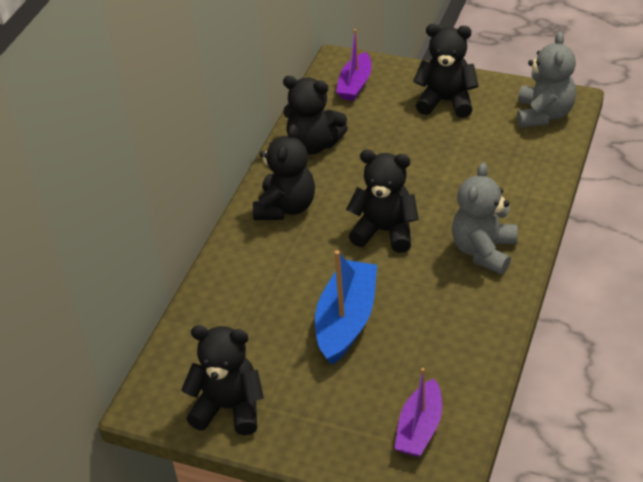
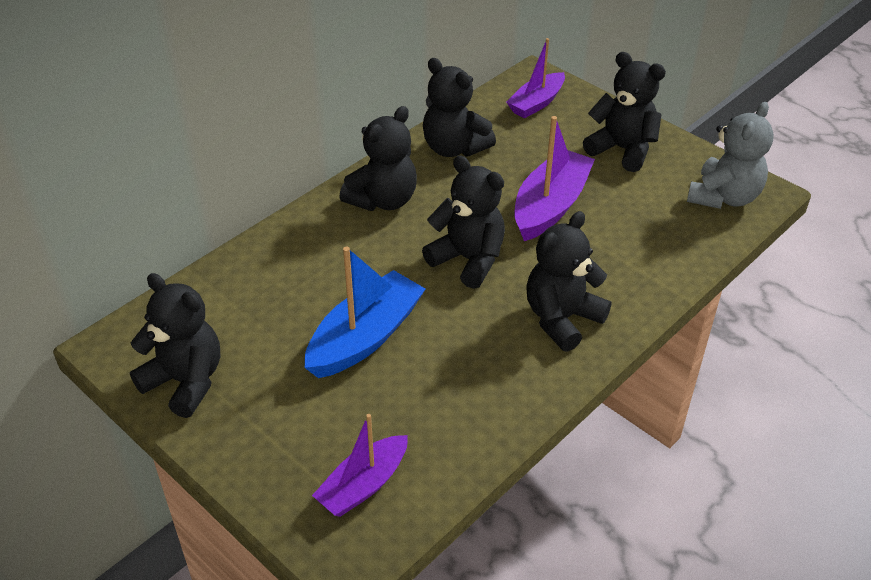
camera: 20 degrees right, 0 degrees up
grey teddy bear [452,162,518,275] -> black teddy bear [526,211,611,352]
none -> purple boat [514,116,595,241]

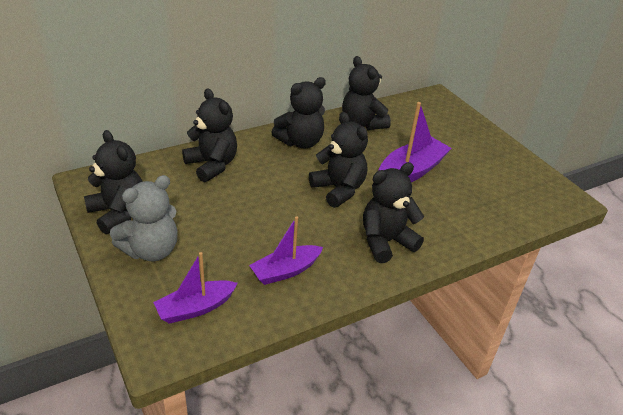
camera: 15 degrees right, 5 degrees down
blue boat [305,247,425,378] -> none
purple boat [506,38,565,118] -> purple boat moved to [249,216,323,285]
black teddy bear [583,52,666,172] -> black teddy bear moved to [182,88,237,182]
grey teddy bear [687,102,774,209] -> grey teddy bear moved to [110,175,178,261]

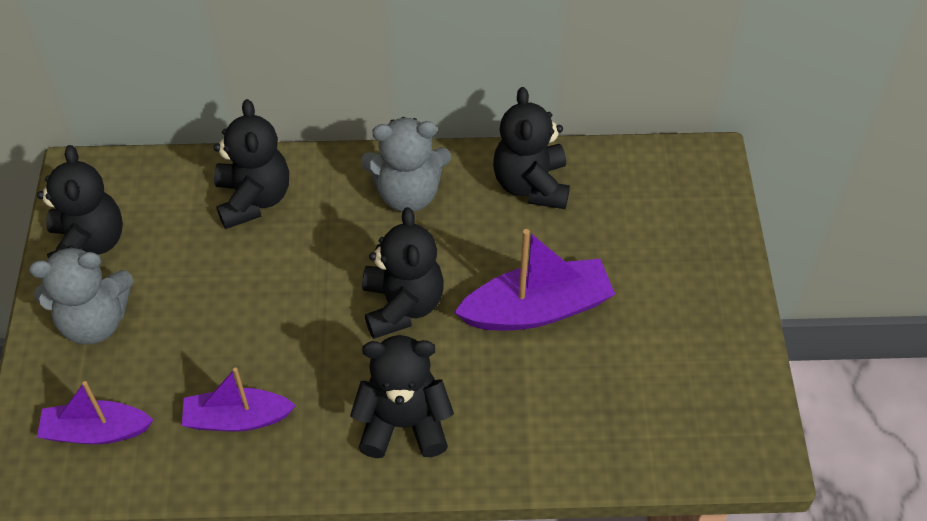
camera: 30 degrees right, 15 degrees up
black teddy bear [271,77,326,148] -> grey teddy bear [361,117,451,212]

